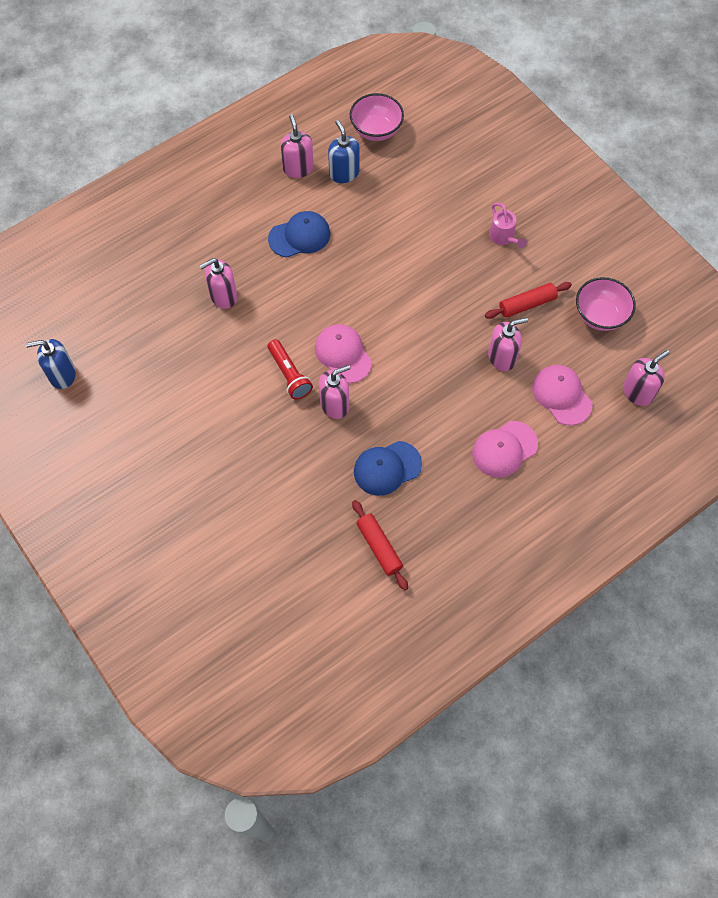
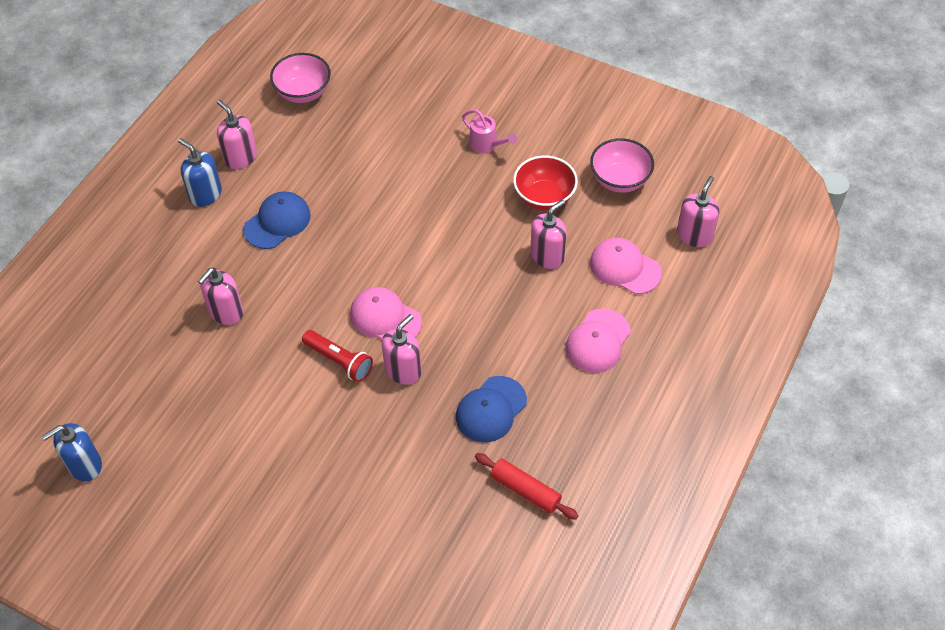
camera: 25 degrees left, 10 degrees down
blue soap dispenser [328,120,359,183] -> blue soap dispenser moved to [178,138,222,207]
red rolling pin [485,282,572,319] -> red bowl [513,155,578,210]

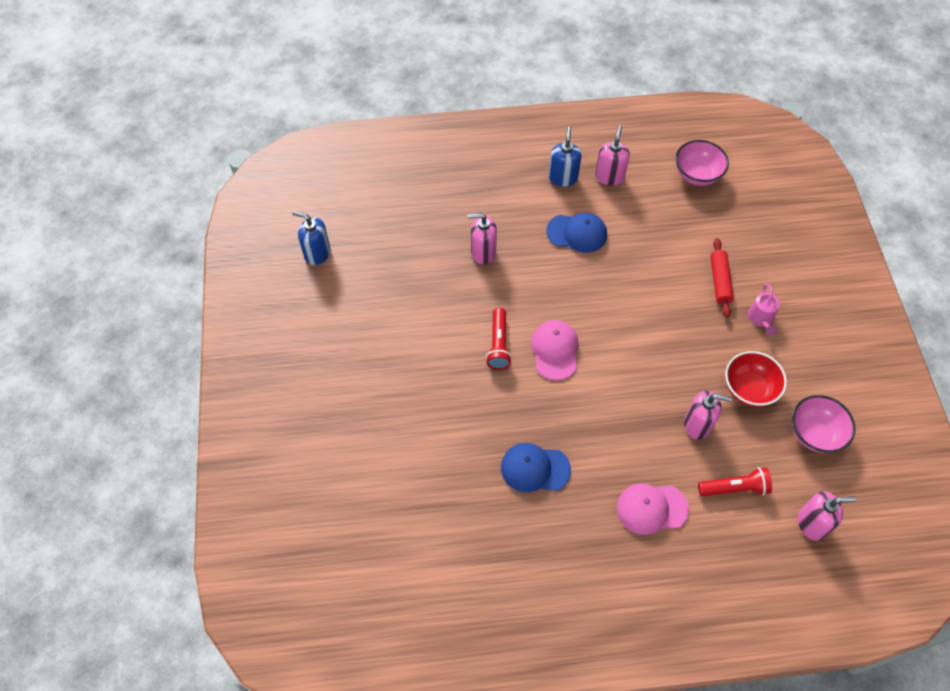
camera: 55 degrees right, 5 degrees up
pink soap dispenser [382,314,421,385] -> none
red rolling pin [475,453,579,520] -> red rolling pin moved to [710,238,734,317]
pink cap [590,238,662,294] -> red flashlight [698,467,772,496]

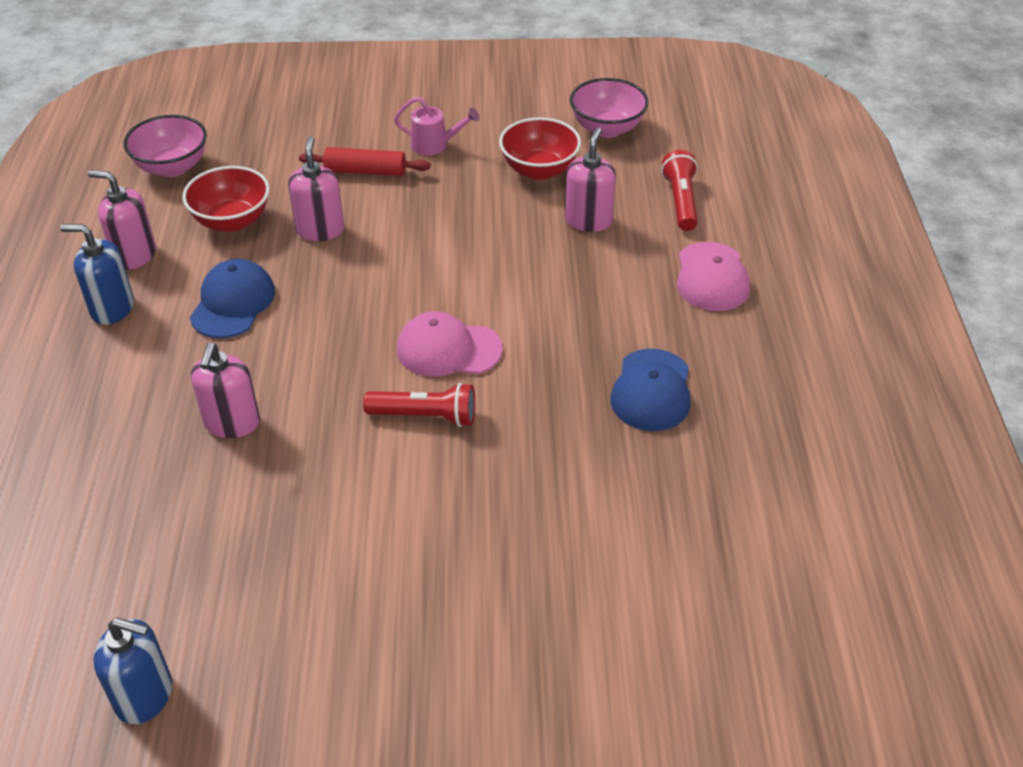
camera: 85 degrees left, 15 degrees down
blue soap dispenser [292,211,330,265] -> blue soap dispenser turned 105 degrees counterclockwise [94,618,172,724]
pink soap dispenser [798,491,856,541] -> pink soap dispenser moved to [288,136,344,241]
none -> red bowl [182,166,270,232]

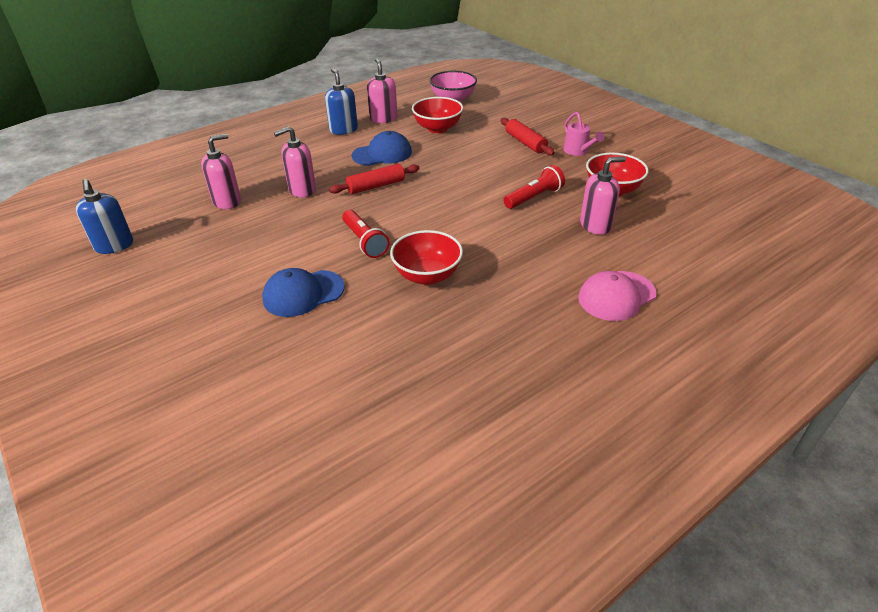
camera: 55 degrees right, 5 degrees down
pink soap dispenser [288,136,344,241] -> pink soap dispenser moved to [201,134,241,209]
pink cap [397,311,503,377] -> none
pink bowl [570,78,649,138] -> none
blue cap [611,349,691,431] -> blue cap moved to [262,268,345,317]
red flashlight [661,150,698,231] -> red flashlight moved to [503,165,565,209]
none -> red rolling pin [329,164,420,194]
none -> red bowl [390,230,463,285]

